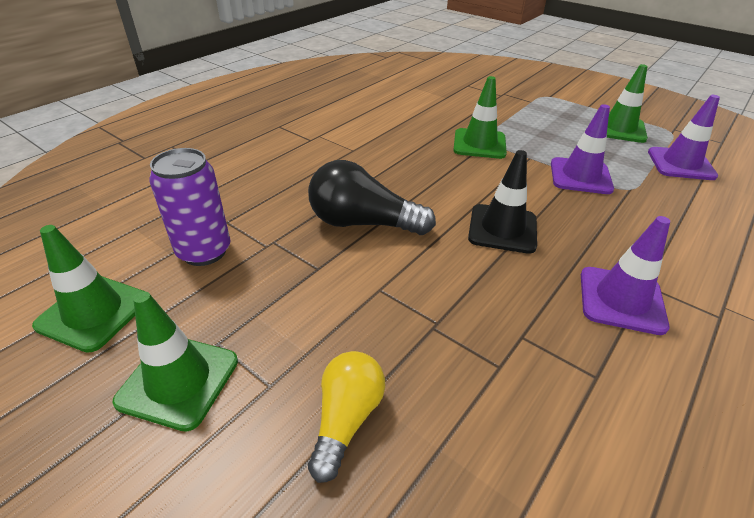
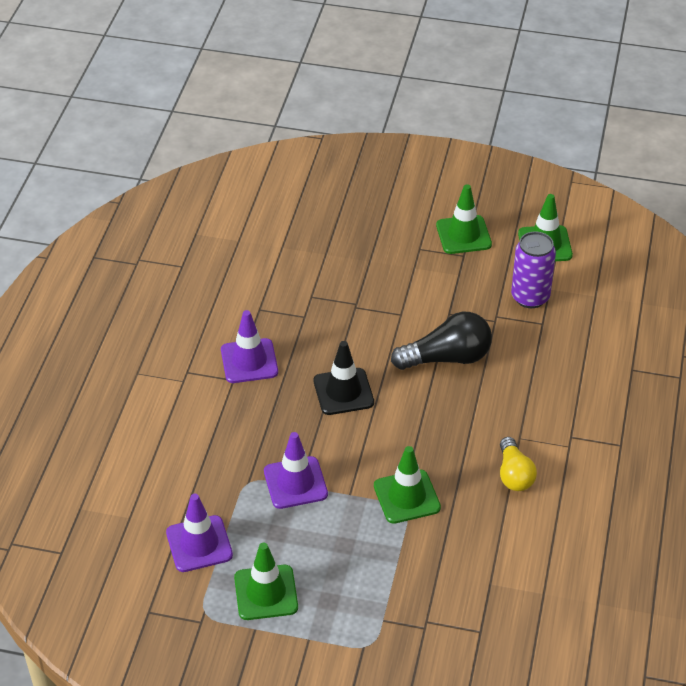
camera: 155 degrees right, 5 degrees up
yellow light bulb [308,351,385,483] -> yellow light bulb moved to [500,437,537,491]

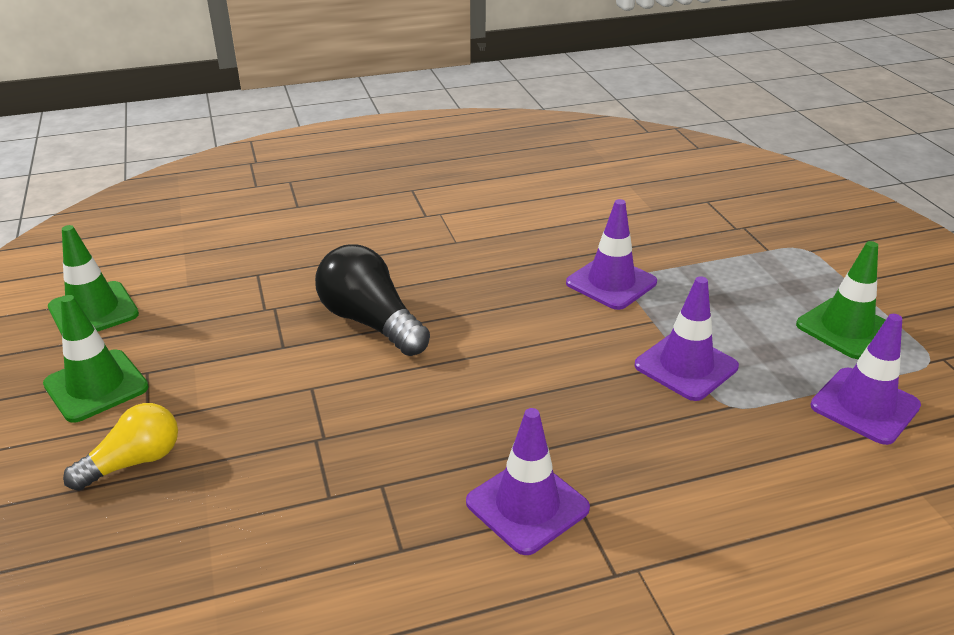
camera: 120 degrees left, 10 degrees down
black traffic cone [314,341,374,415] -> none
green traffic cone [374,446,441,524] -> purple traffic cone [566,199,657,310]
yellow light bulb [500,437,537,491] -> yellow light bulb moved to [63,403,178,491]
purple can [511,231,556,308] -> none

